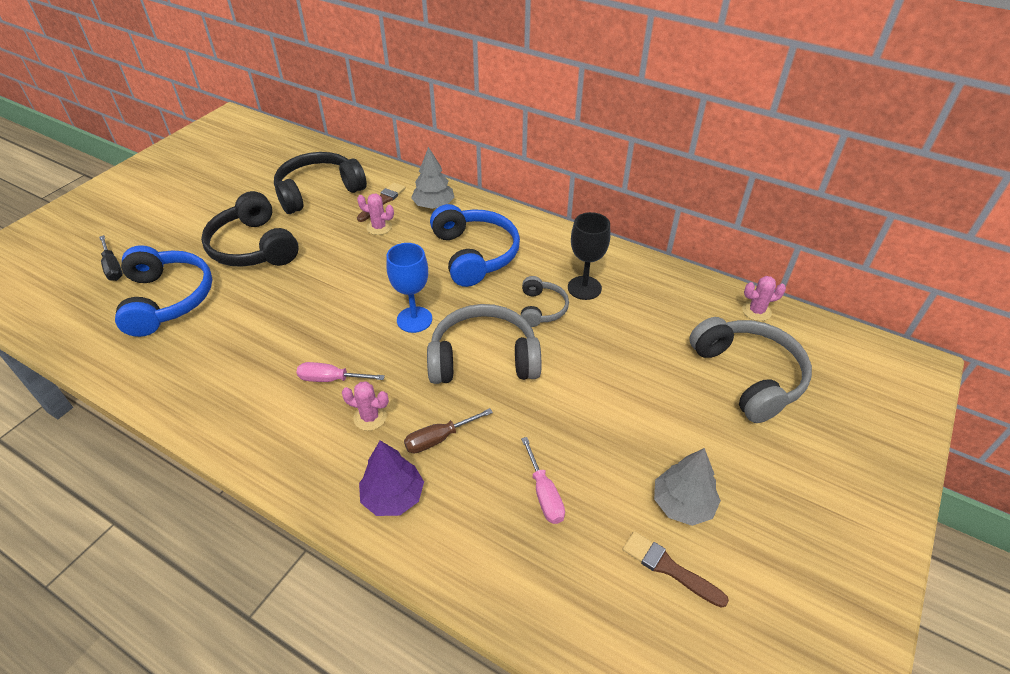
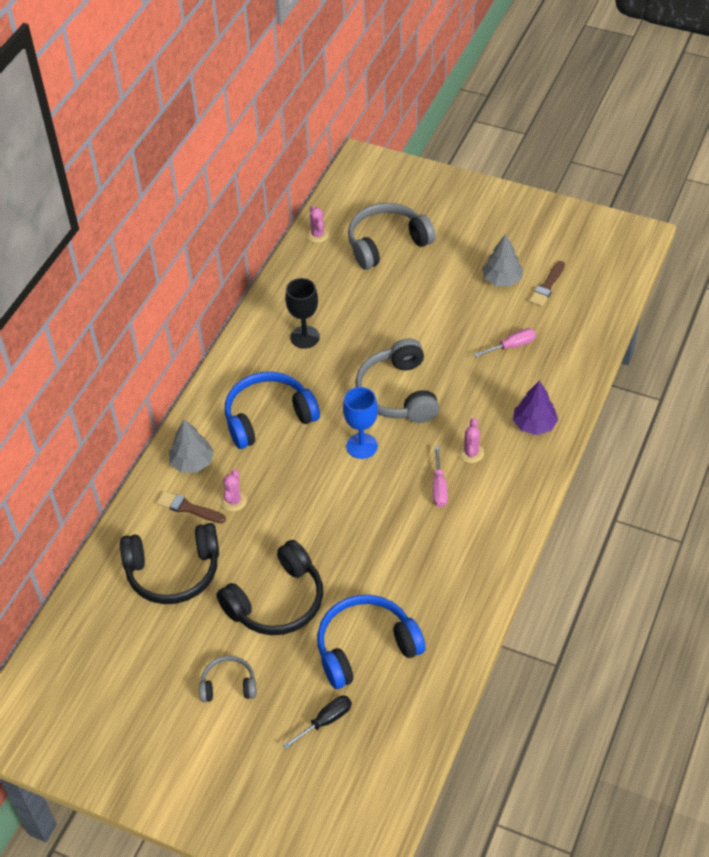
camera: 95 degrees left, 5 degrees up
black headphones [274,152,367,214] -> black headphones turned 60 degrees counterclockwise [120,523,219,604]
brown screwdriver [404,408,493,453] -> none
grey headphones [521,276,569,327] -> grey headphones moved to [199,656,256,702]

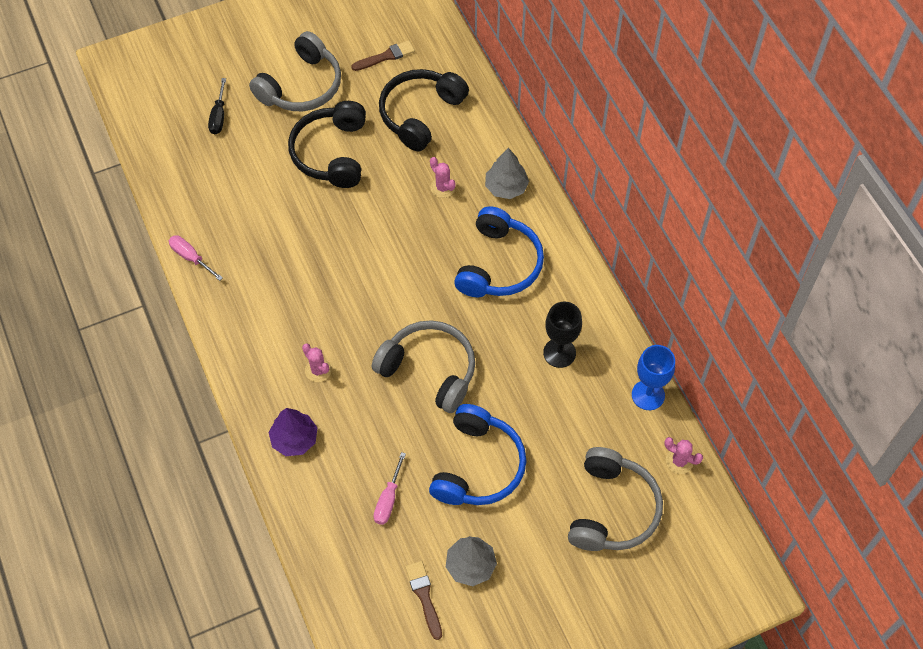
camera: 130 degrees right, 10 degrees up
brown brush [157,491,226,523] -> brown brush moved to [351,40,415,71]
grey headphones [199,656,256,702] -> grey headphones [249,31,341,111], size x1.83
blue headphones [317,595,426,689] -> blue headphones moved to [429,404,526,505]
blue goblet [343,387,378,459] -> blue goblet moved to [632,345,675,410]
pink screwdriver [433,446,448,507] -> pink screwdriver moved to [169,235,223,281]

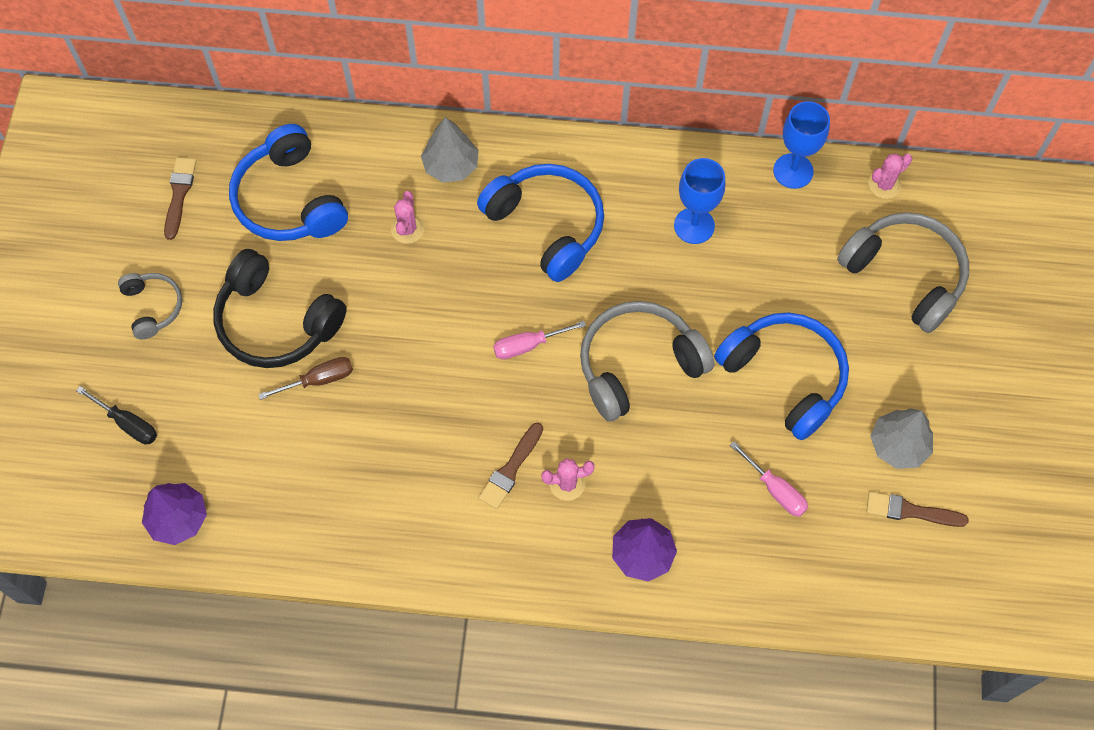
camera: 60 degrees left, 5 degrees up
pink screwdriver [169,235,223,281] -> pink screwdriver moved to [493,321,586,359]
grey headphones [249,31,341,111] -> grey headphones [118,273,182,339], size x0.55
black headphones [379,69,469,151] -> blue headphones [229,124,348,241]
pink cactus [430,157,456,198] -> pink cactus turned 75 degrees counterclockwise [391,191,424,244]
black goblet [543,302,582,368] -> blue goblet [674,158,725,244]
none -> purple tree [142,483,207,545]
none -> brown screwdriver [258,357,353,400]
none -> brown brush [479,423,543,509]

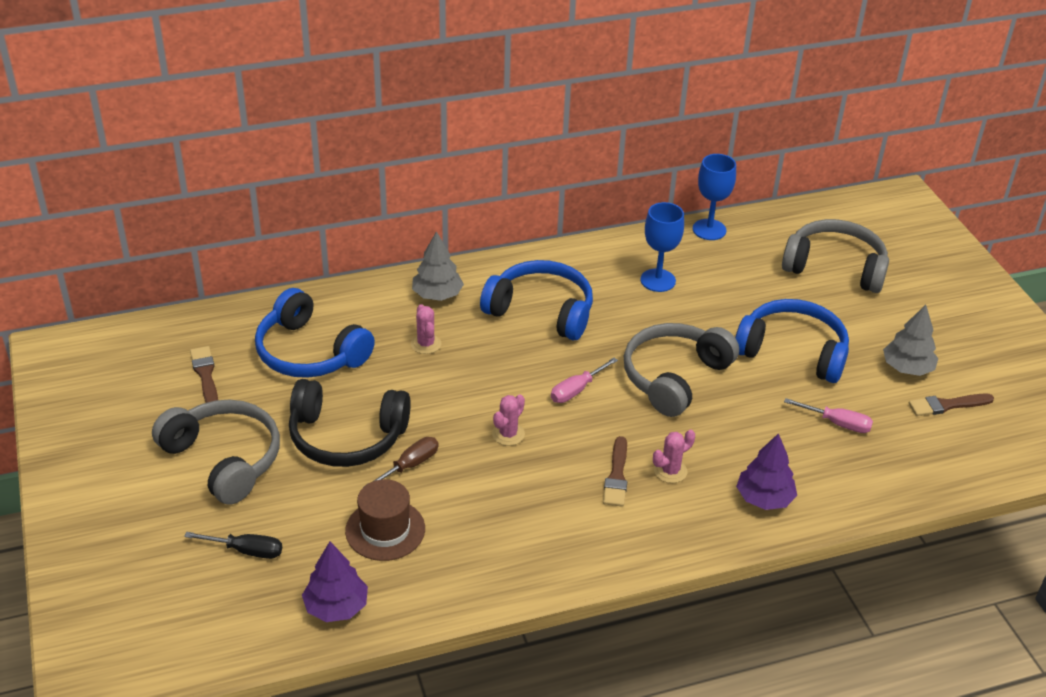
camera: 25 degrees left, 25 degrees down
grey headphones [118,273,182,339] -> grey headphones [152,400,280,505], size x1.83
pink cactus [868,154,912,199] -> pink cactus moved to [492,394,525,446]
none -> brown hat [345,479,425,561]

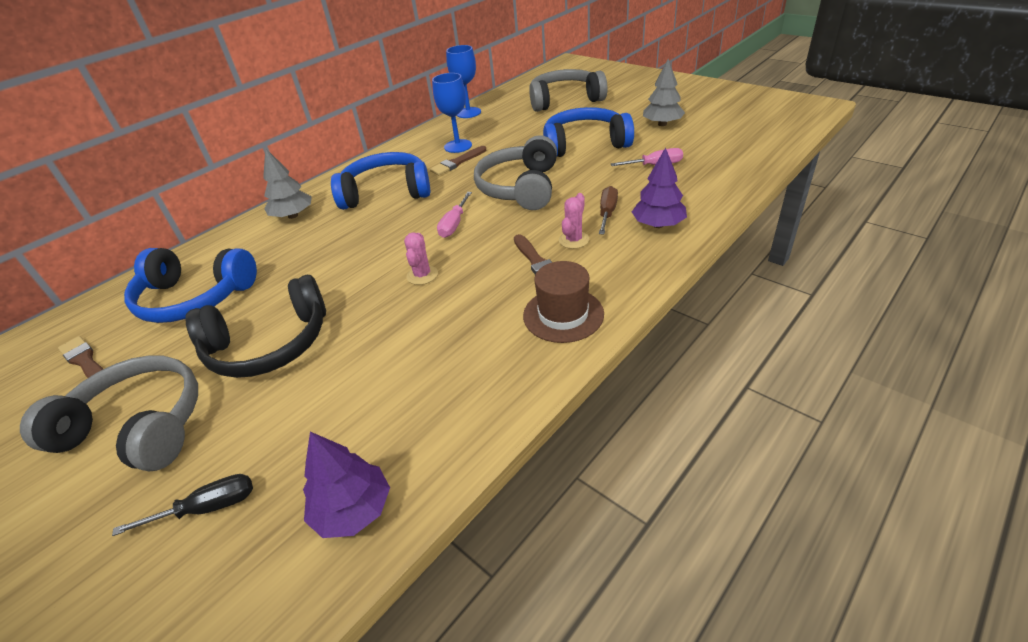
camera: 25 degrees left, 0 degrees up
brown hat [345,479,425,561] -> brown hat moved to [523,261,604,343]
brown screwdriver [365,437,438,486] -> brown screwdriver moved to [599,186,618,235]
pink cactus [411,304,441,354] -> none
brown brush [909,393,994,416] -> brown brush moved to [430,146,487,175]

